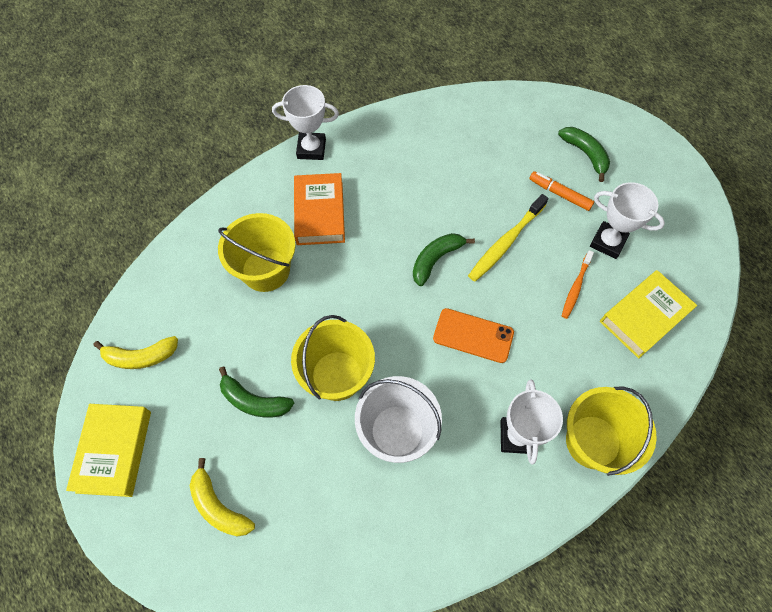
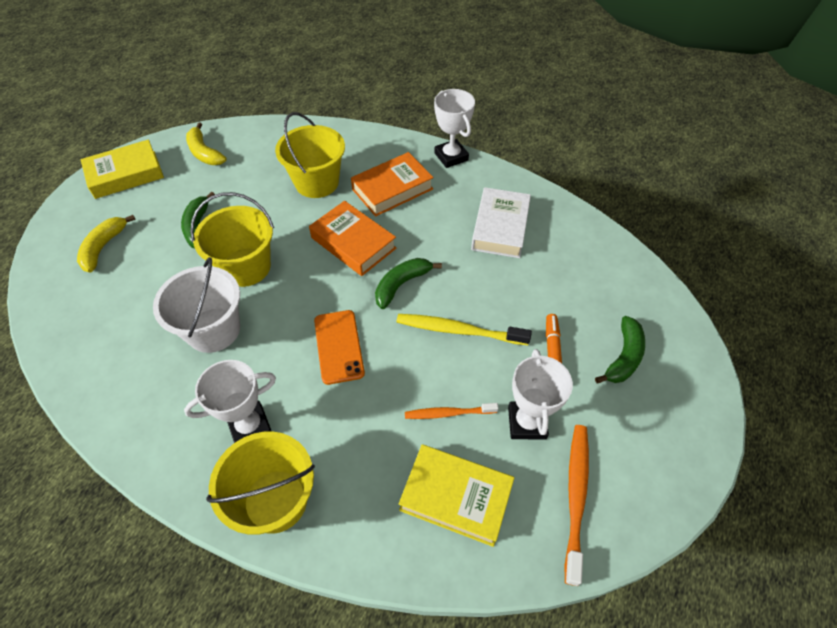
camera: 60 degrees right, 10 degrees down
green banana [413,233,475,286] -> green banana turned 60 degrees counterclockwise [375,258,442,309]
none -> orange book [309,201,396,276]
none -> white book [471,187,531,258]
none -> orange toothbrush [565,425,589,586]

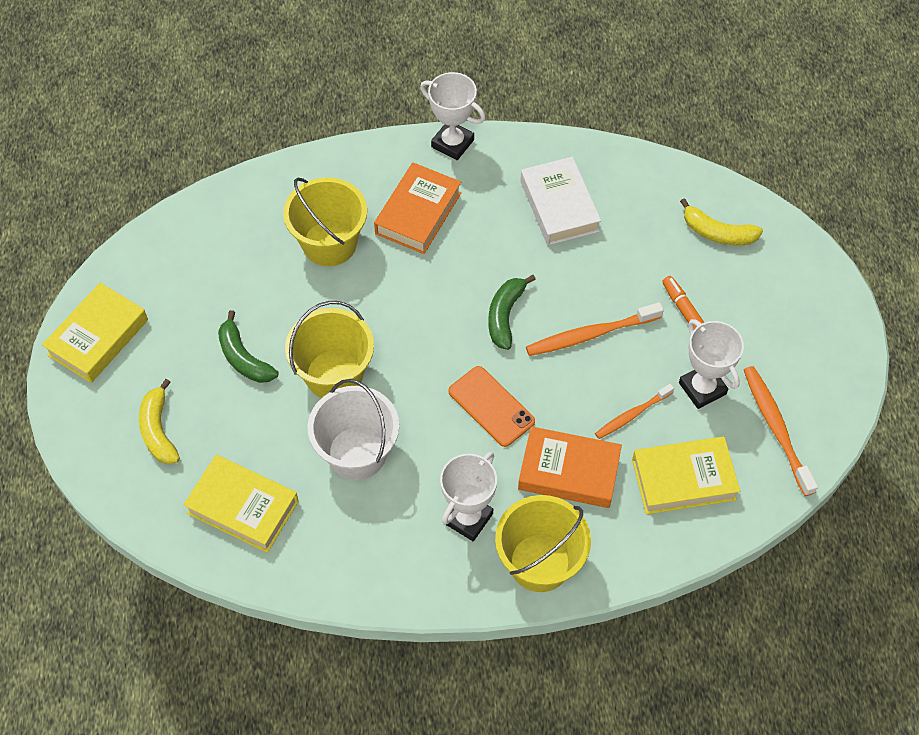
camera: 30 degrees left, 5 degrees up
yellow banana [186,122,227,165] -> yellow banana moved to [680,198,763,245]
orange book [309,201,396,276] -> orange book moved to [518,426,622,508]
yellow toothbrush [397,314,532,345] -> orange toothbrush [526,302,664,356]
green banana [595,316,645,383] -> none
none -> yellow book [183,455,299,553]

